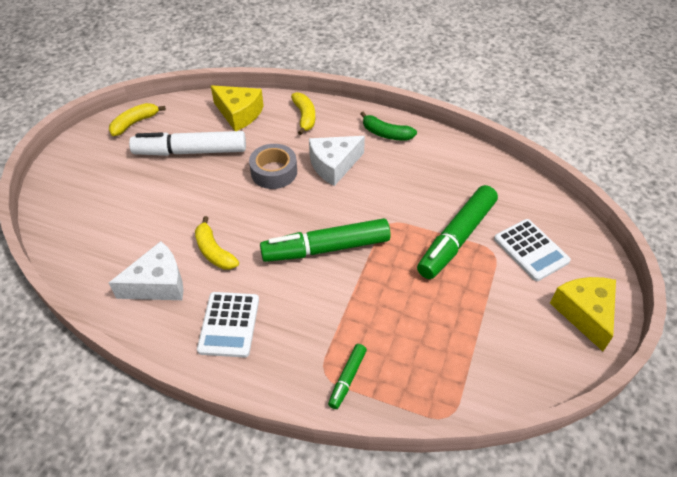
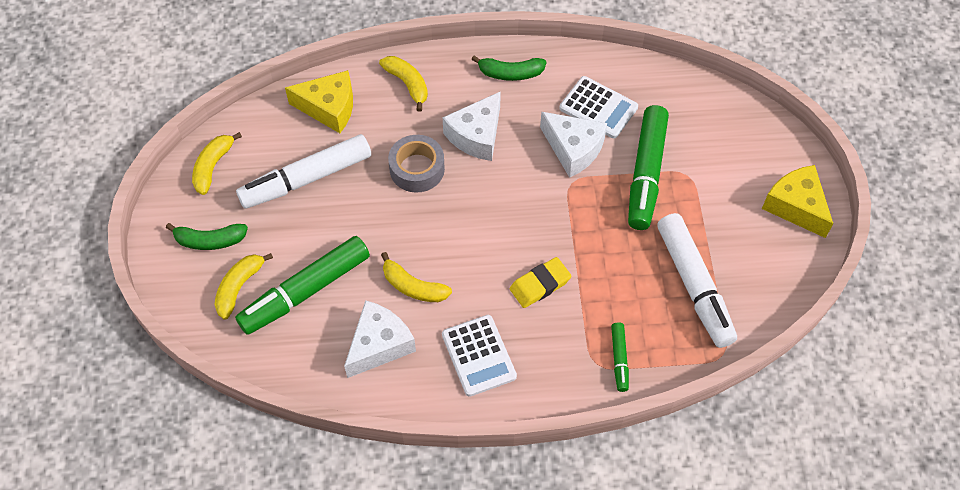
camera: 25 degrees left, 10 degrees up
green marker [260,218,391,262] -> green marker moved to [235,236,370,335]
white calculator [494,219,571,281] -> white calculator moved to [559,76,638,138]
none -> green banana [166,223,248,250]
none -> yellow banana [214,253,273,320]
none -> yellow eraser [510,257,571,308]
none -> white cheese [540,112,607,178]
none -> white marker [657,213,737,348]

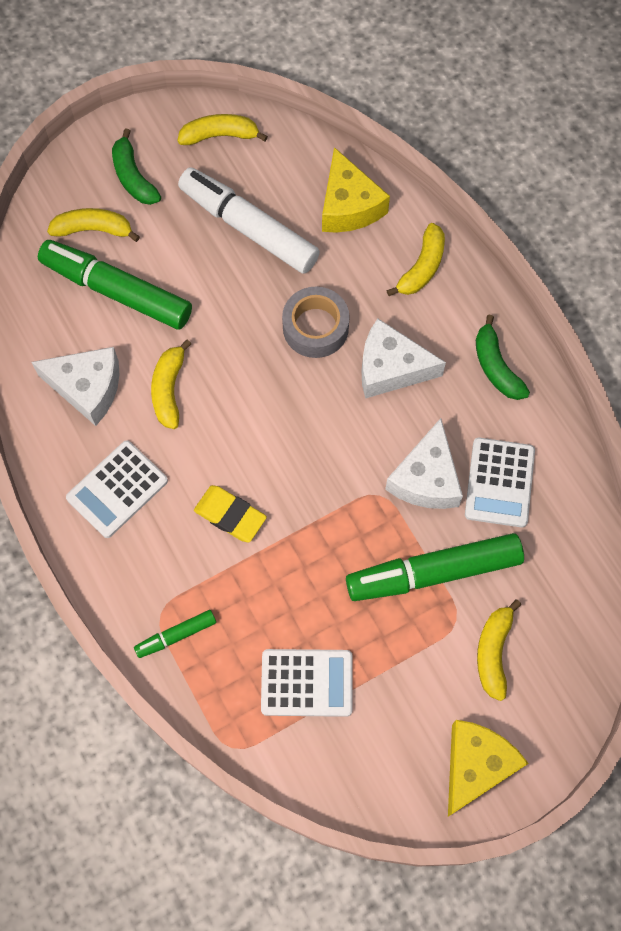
camera: 65 degrees right, 10 degrees up
white marker [657,213,737,348] -> white calculator [261,649,353,717]
none -> yellow banana [477,599,521,701]

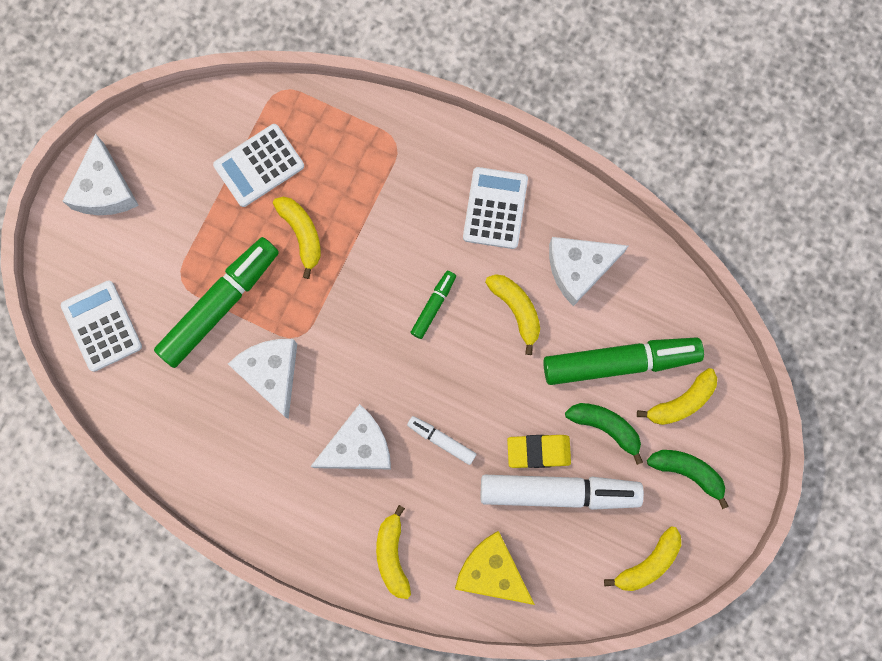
camera: 145 degrees right, 10 degrees up
green marker [134,610,216,658] -> green marker moved to [411,271,456,339]
yellow eraser [194,485,267,542] -> yellow eraser moved to [507,435,571,468]
grey tape [282,287,350,358] -> white marker [407,416,476,465]
yellow cheese [448,720,529,817] -> white cheese [63,134,139,215]
white calculator [465,438,535,527] -> white calculator moved to [61,280,142,372]
green banana [476,315,530,400] -> green banana moved to [565,403,643,465]
yellow banana [477,599,521,701] -> yellow banana moved to [273,197,321,279]

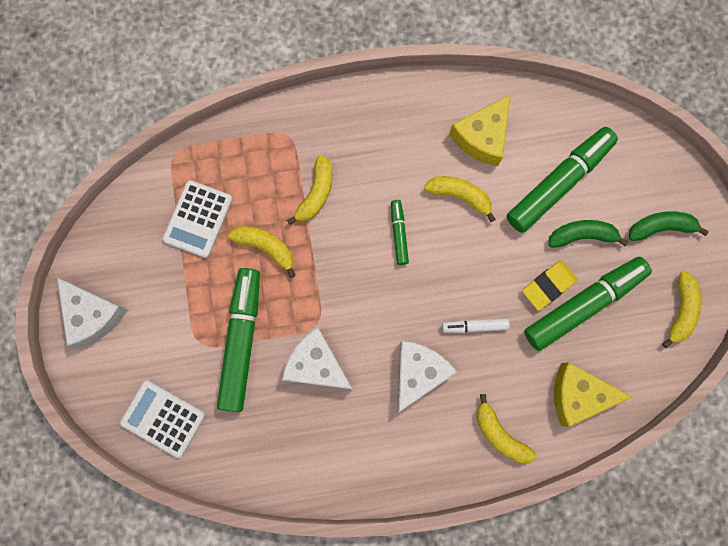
camera: 35 degrees left, 0 degrees up
white calculator [463,167,528,249] -> none
white marker [481,475,644,510] -> green marker [524,257,652,351]
white cheese [549,237,628,306] -> yellow cheese [449,94,511,166]
yellow banana [637,368,717,425] -> yellow banana moved to [287,155,332,225]

